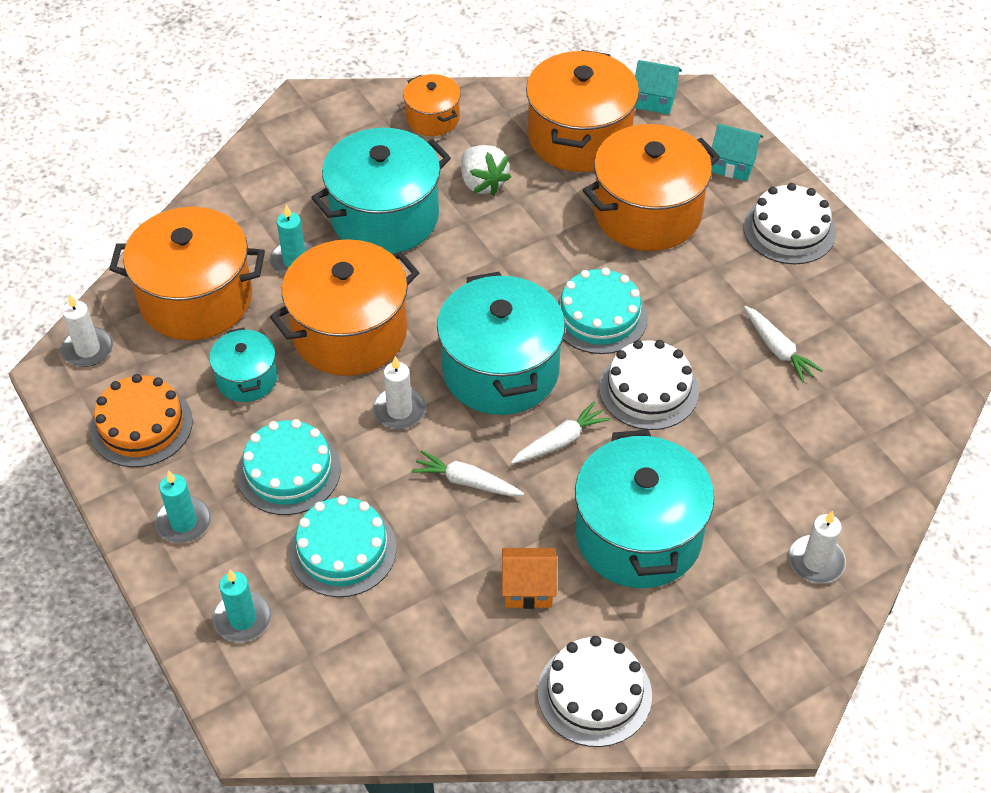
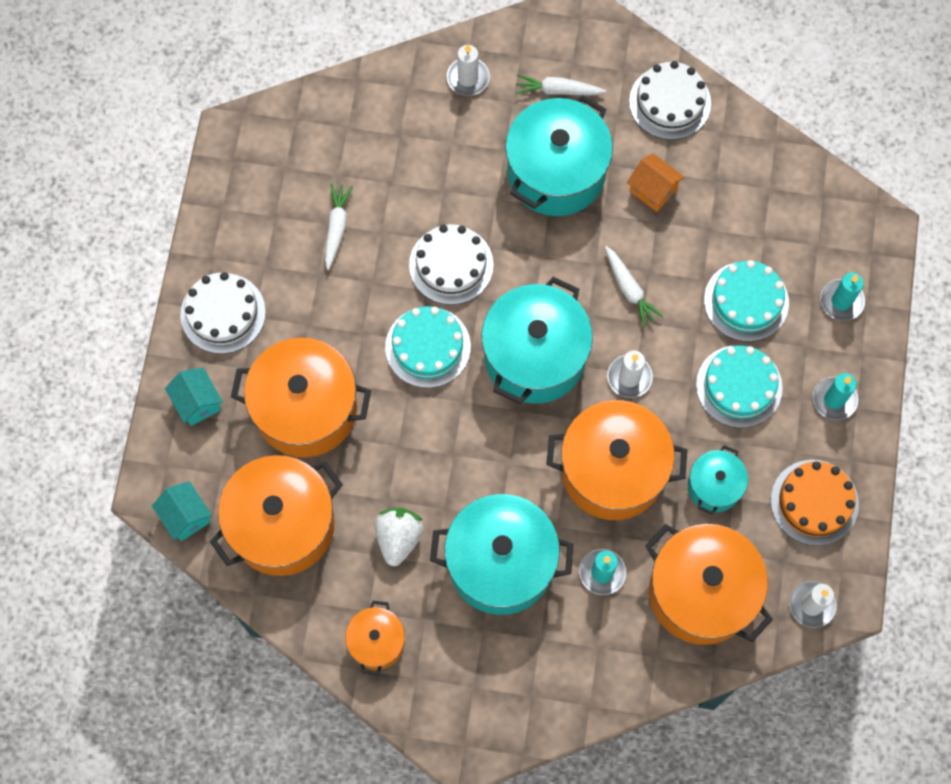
camera: 140 degrees left, 20 degrees up
white carrot [511,402,611,464] -> white carrot moved to [516,74,606,95]

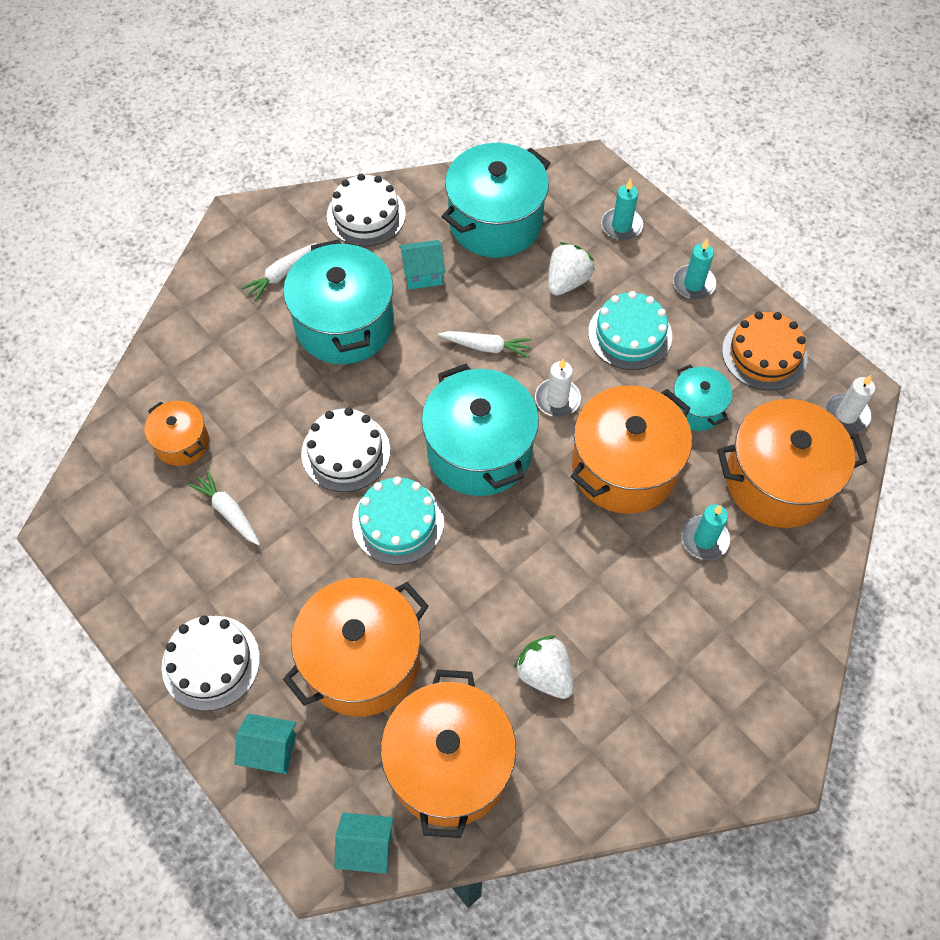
camera: 50 degrees left, 10 degrees down
orange pot [345,601,405,675] -> orange pot moved to [144,401,209,466]
turquoise pot [430,494,574,615] -> turquoise pot moved to [441,143,550,258]
white candle [447,44,490,96] -> none
orange house [627,153,685,212] -> turquoise house [399,240,445,290]
turquoise cake [704,260,789,342] -> white strawberry [548,242,595,296]

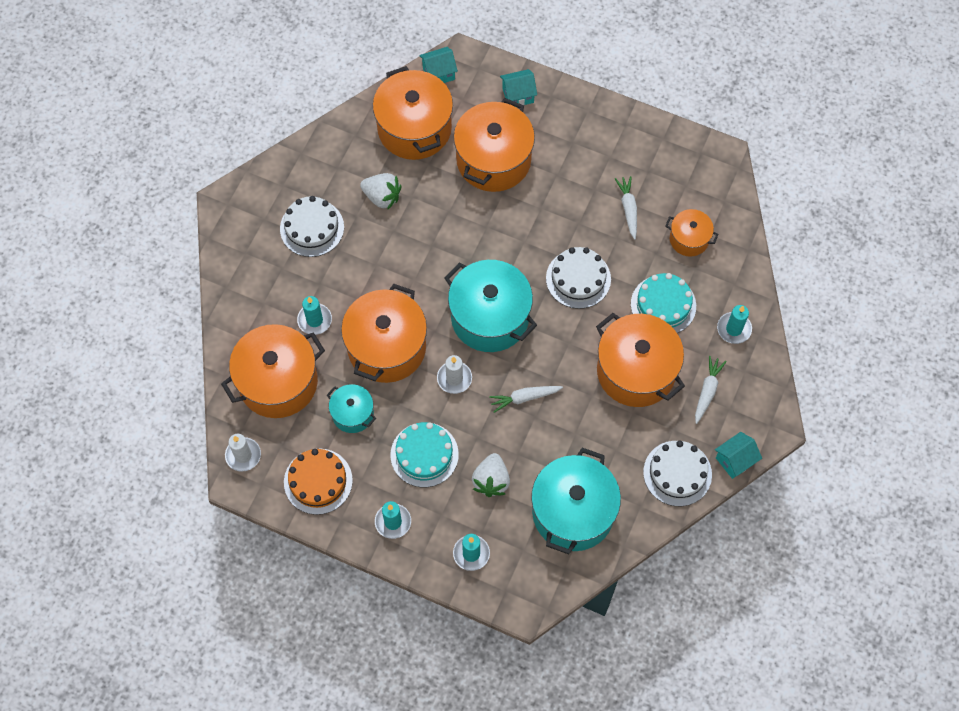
camera: 155 degrees right, 5 degrees up
white cake [161,616,260,711] -> white cake moved to [280,196,344,257]
white carrot [188,470,260,545] -> white carrot turned 120 degrees counterclockwise [615,176,637,240]
turquoise pot [283,239,394,364] -> orange pot [596,313,685,407]
turquoise cake [352,477,444,565] -> turquoise cake moved to [631,273,696,333]
turquoise house [399,240,445,290] -> turquoise house moved to [715,432,762,479]
none -> turquoise candle [717,305,752,344]

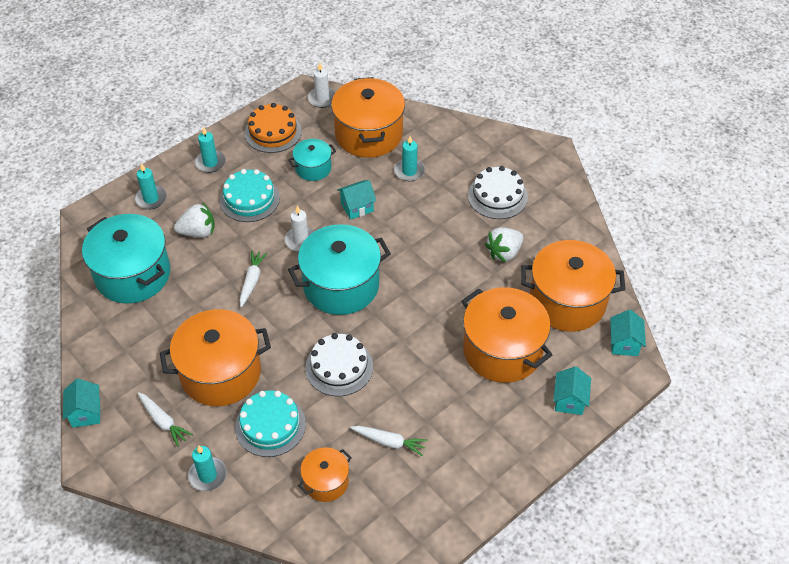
camera: 115 degrees right, 15 degrees down
orange pot [341,284,427,383] -> turquoise house [337,180,376,220]
white strawberry [472,453,510,497] -> white strawberry turned 135 degrees clockwise [174,202,215,238]
white cake [643,441,712,506] -> none

